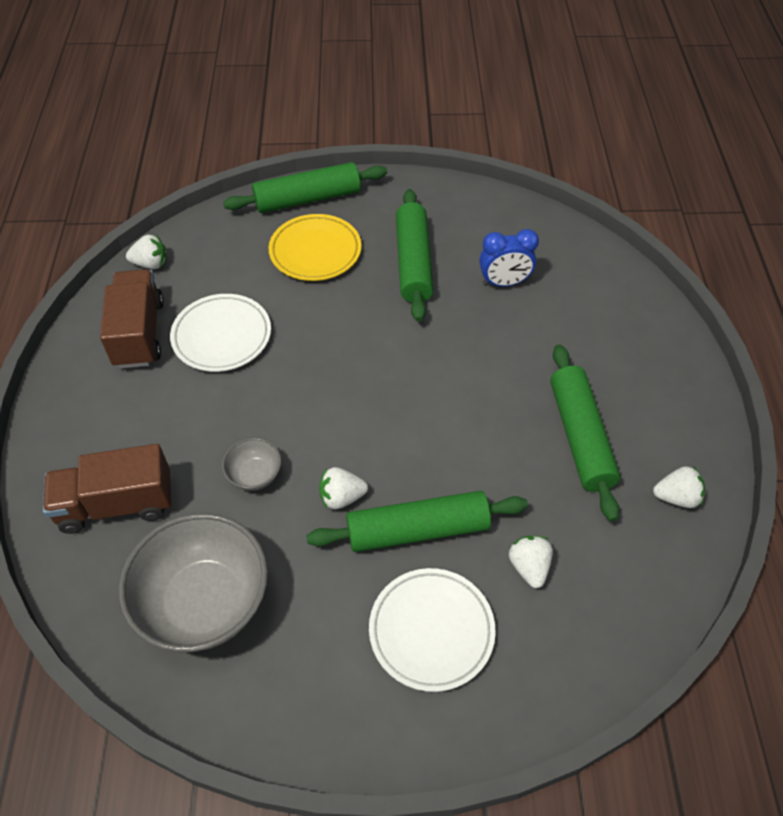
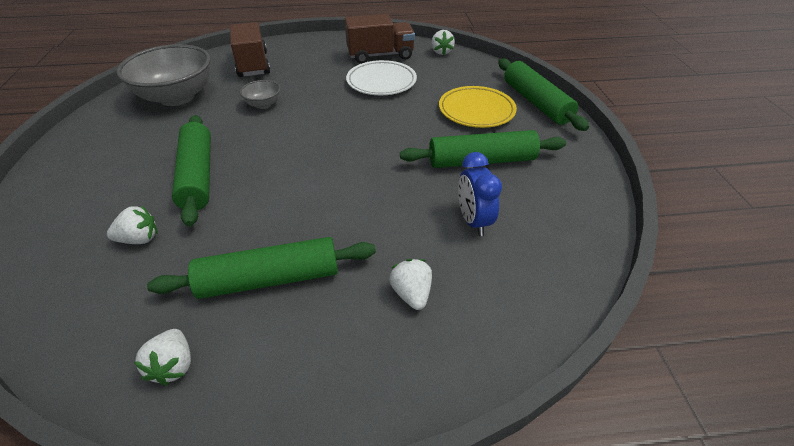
camera: 85 degrees right, 10 degrees down
white strawberry [319,467,368,509] -> white strawberry moved to [389,259,432,310]
white plate [369,568,496,692] -> none

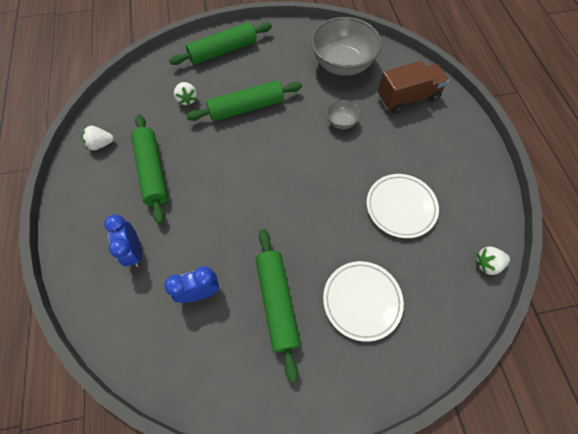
camera: 85 degrees right, 20 degrees up
brown truck [345,14,415,64] -> none
white strawberry [389,259,432,310] -> blue clock [104,215,142,267]
yellow plate [439,86,517,128] -> white plate [323,261,404,342]
green rolling pin [498,59,589,131] -> green rolling pin moved to [169,22,272,65]

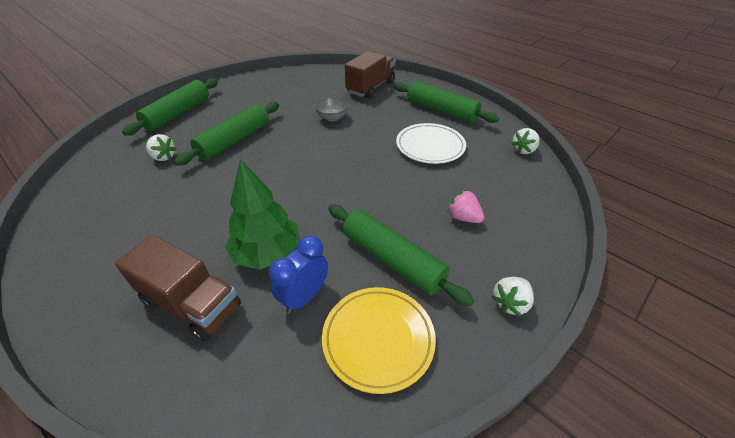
camera: 35 degrees left, 20 degrees down
white strawberry [82,126,114,150] -> white strawberry moved to [492,277,534,316]
blue clock [104,215,142,267] -> brown truck [115,235,241,341]
green rolling pin [131,114,168,224] -> green rolling pin moved to [394,81,499,123]
grey bowl [311,17,382,76] -> none
white plate [323,261,404,342] -> pink strawberry [448,190,484,223]
none -> green tree [225,159,300,270]
none -> yellow plate [322,287,436,394]

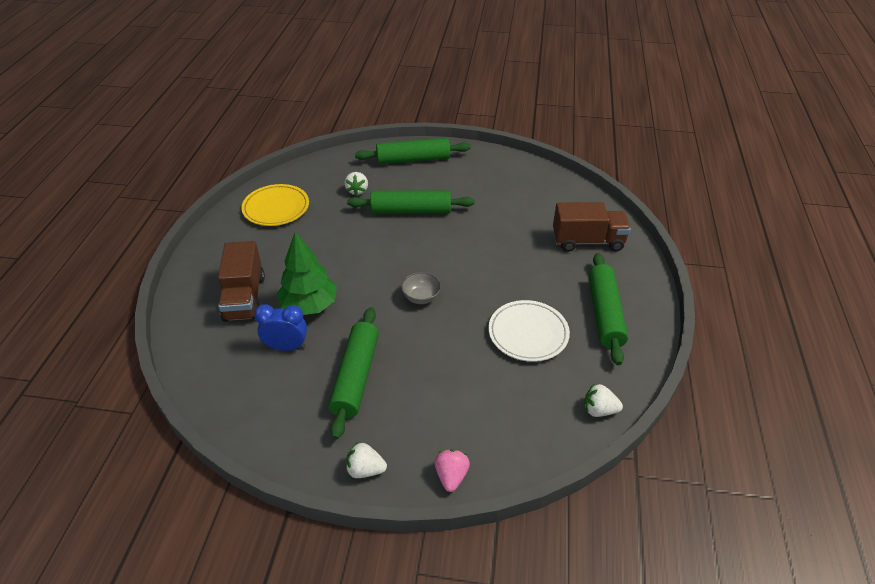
camera: 55 degrees right, 0 degrees up
grey bowl [315,97,348,122] -> grey bowl moved to [401,272,441,304]
yellow plate [322,287,436,394] -> yellow plate moved to [241,184,309,226]
pink strawberry [448,190,484,223] -> pink strawberry moved to [434,449,470,492]

